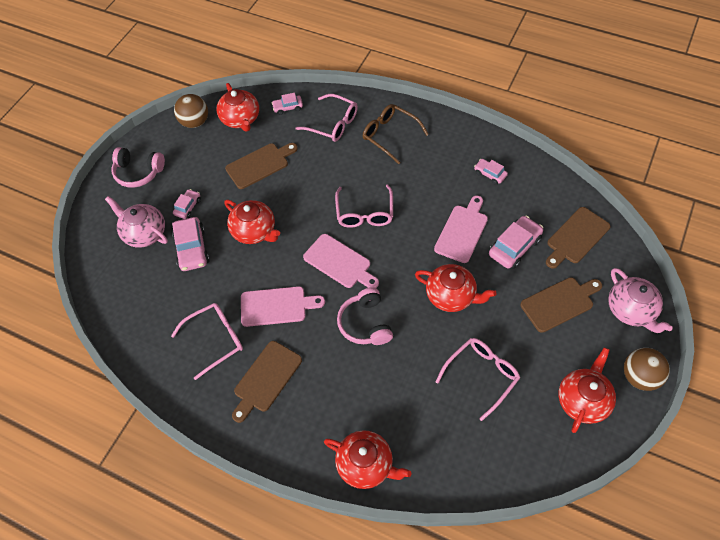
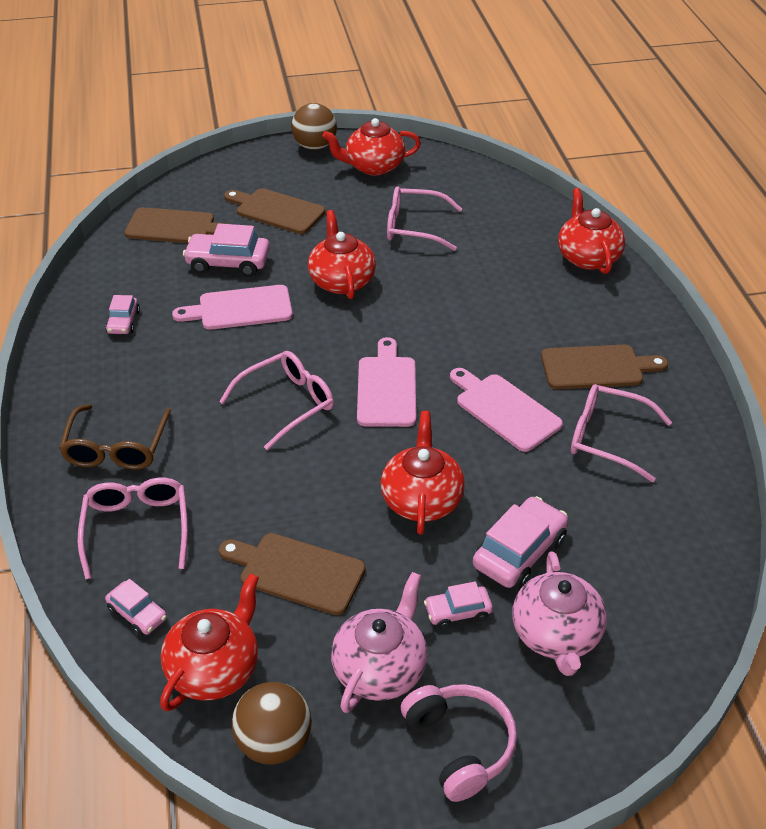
camera: 130 degrees left, 15 degrees down
pink headphones [337,288,393,345] -> none
pink teapot [608,268,673,333] -> pink teapot moved to [331,572,428,713]

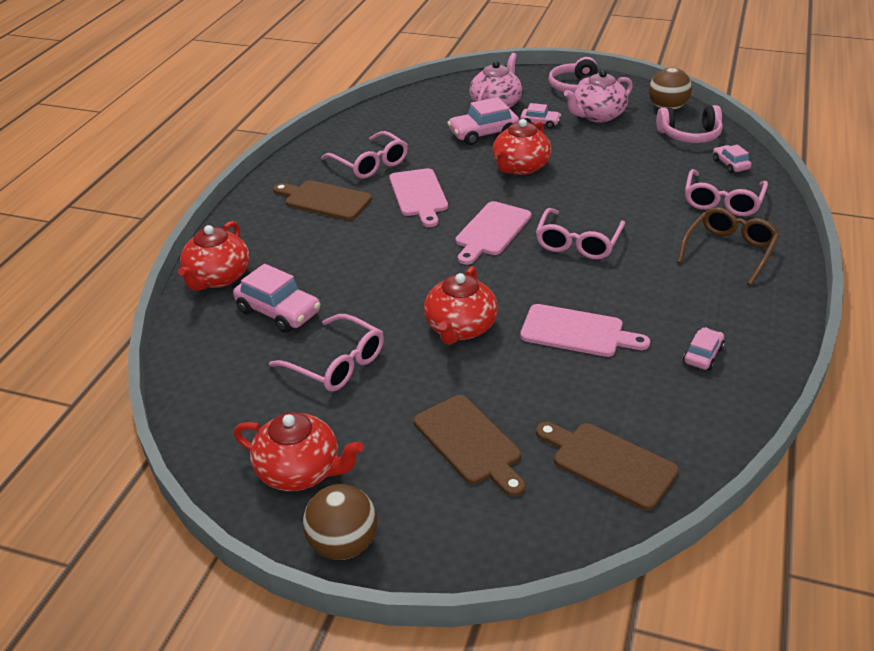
camera: 150 degrees left, 5 degrees down
red teapot [160,573,259,711] -> pink headphones [656,105,723,143]
pink car [183,224,270,277] -> pink car moved to [233,264,321,333]
pink glasses [219,351,334,450] -> pink glasses turned 60 degrees counterclockwise [536,208,625,260]
brown cutting board [219,533,366,615] -> none

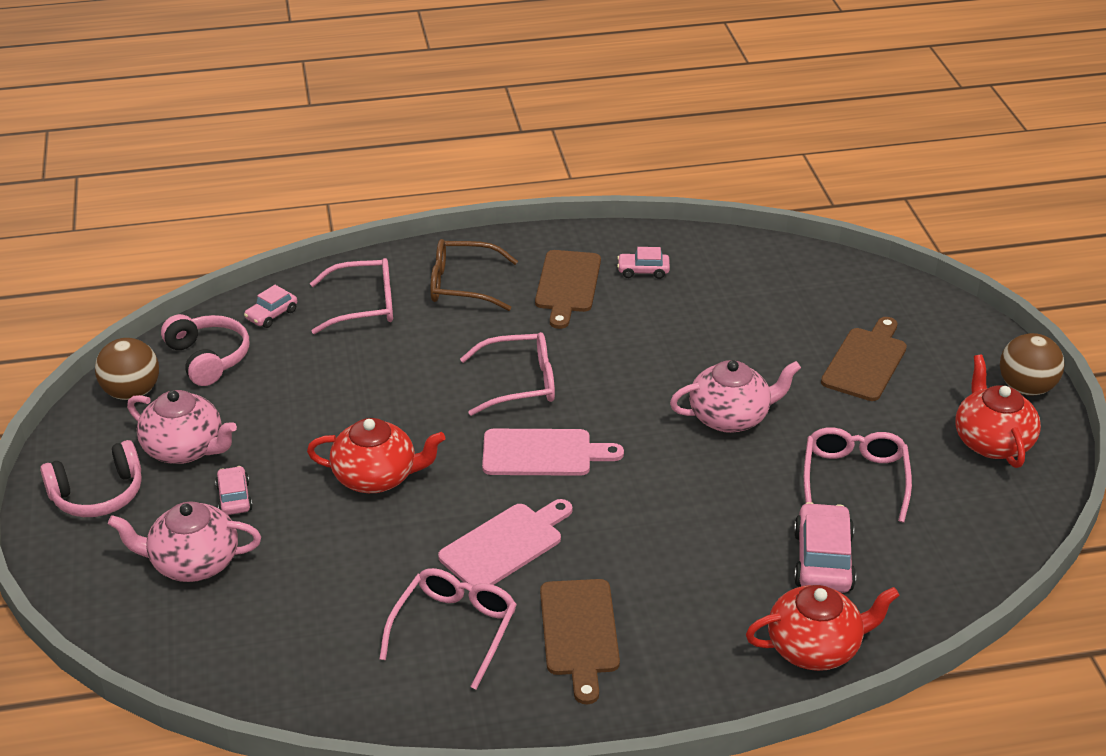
camera: 120 degrees left, 0 degrees up
red teapot [424,266,498,345] -> pink teapot [670,360,801,433]
pink car [447,97,519,145] -> none
pink cutting board [520,304,650,357] -> none
brown cutting board [536,422,679,510] -> brown cutting board moved to [535,250,601,329]

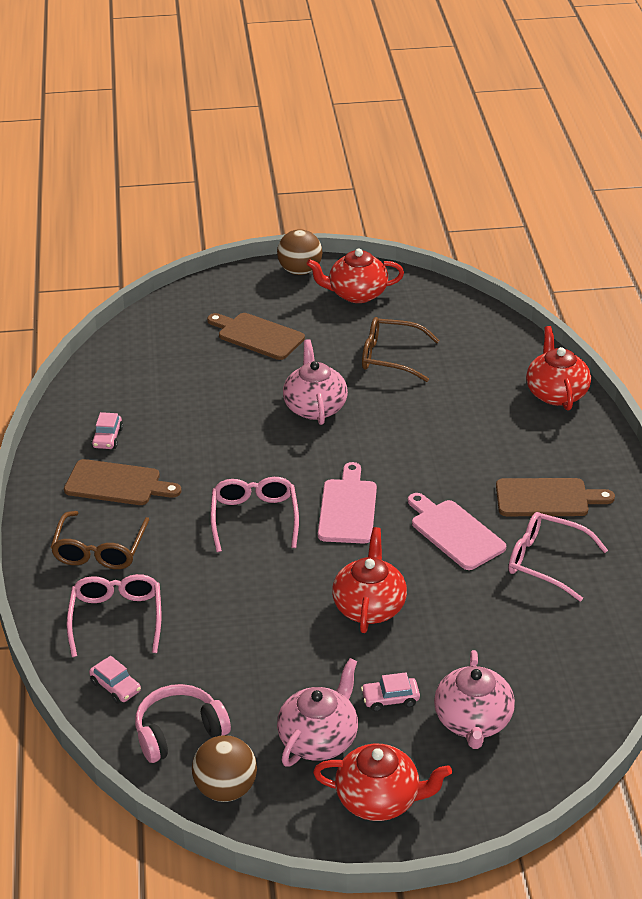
camera: 85 degrees left, 0 degrees up
pink headphones [40,440,142,517] -> red teapot [313,744,452,821]
pink car [794,502,856,593] -> none
pink glasses [804,427,912,522] -> brown glasses [362,317,440,382]

